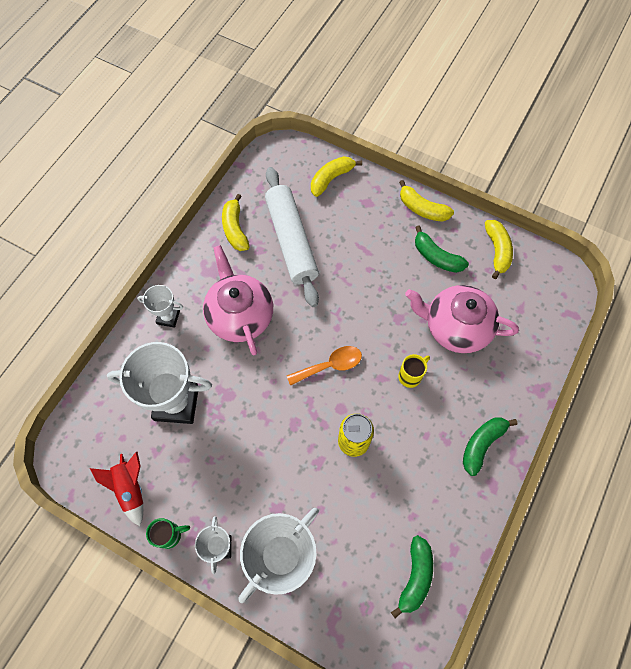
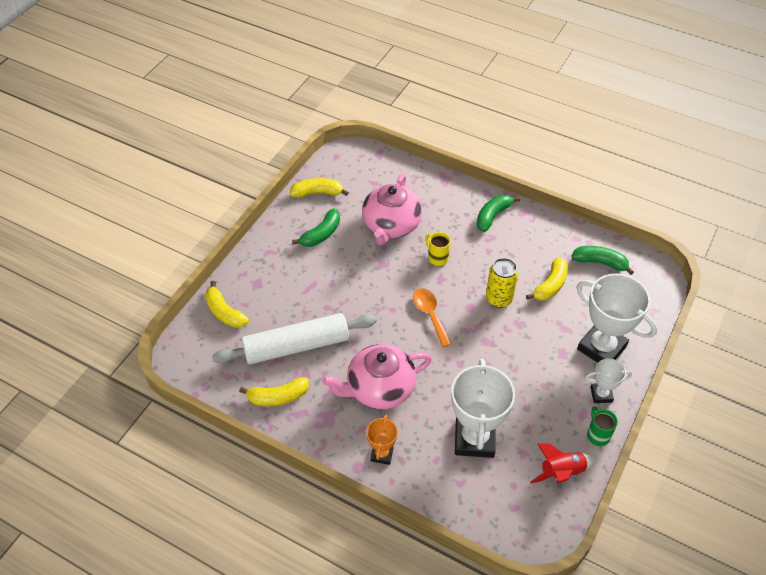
camera: 90 degrees left, 15 degrees down
white trophy [137,285,183,328] -> orange trophy [366,415,398,465]
yellow banana [399,180,454,222] -> yellow banana moved to [526,257,568,301]
green banana [463,417,517,476] -> green banana turned 90 degrees clockwise [476,195,520,232]

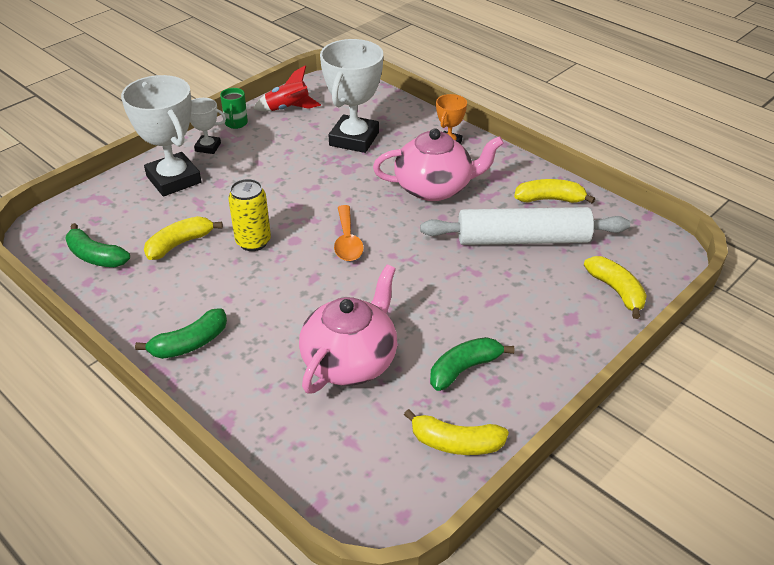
camera: 165 degrees left, 10 degrees down
yellow mug [425,232,451,266] -> none

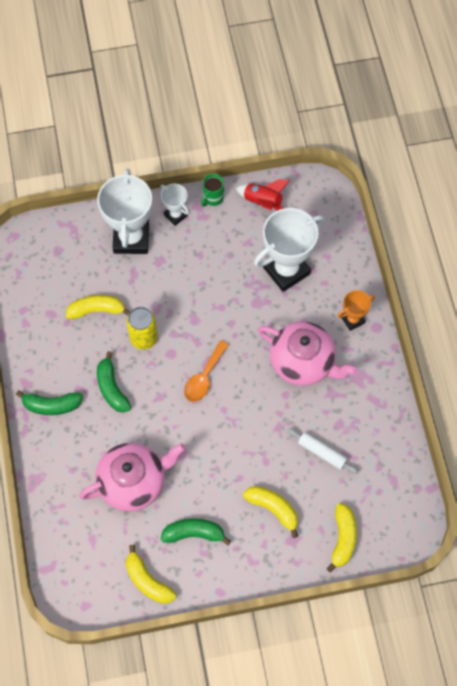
camera: 35 degrees right, 25 degrees up
green banana [65,223,130,267] -> green banana moved to [97,351,131,413]
white rolling pin [420,207,630,245] -> white rolling pin [287,428,358,474], size x0.48
yellow banana [514,179,595,204] -> yellow banana moved to [243,486,298,538]

